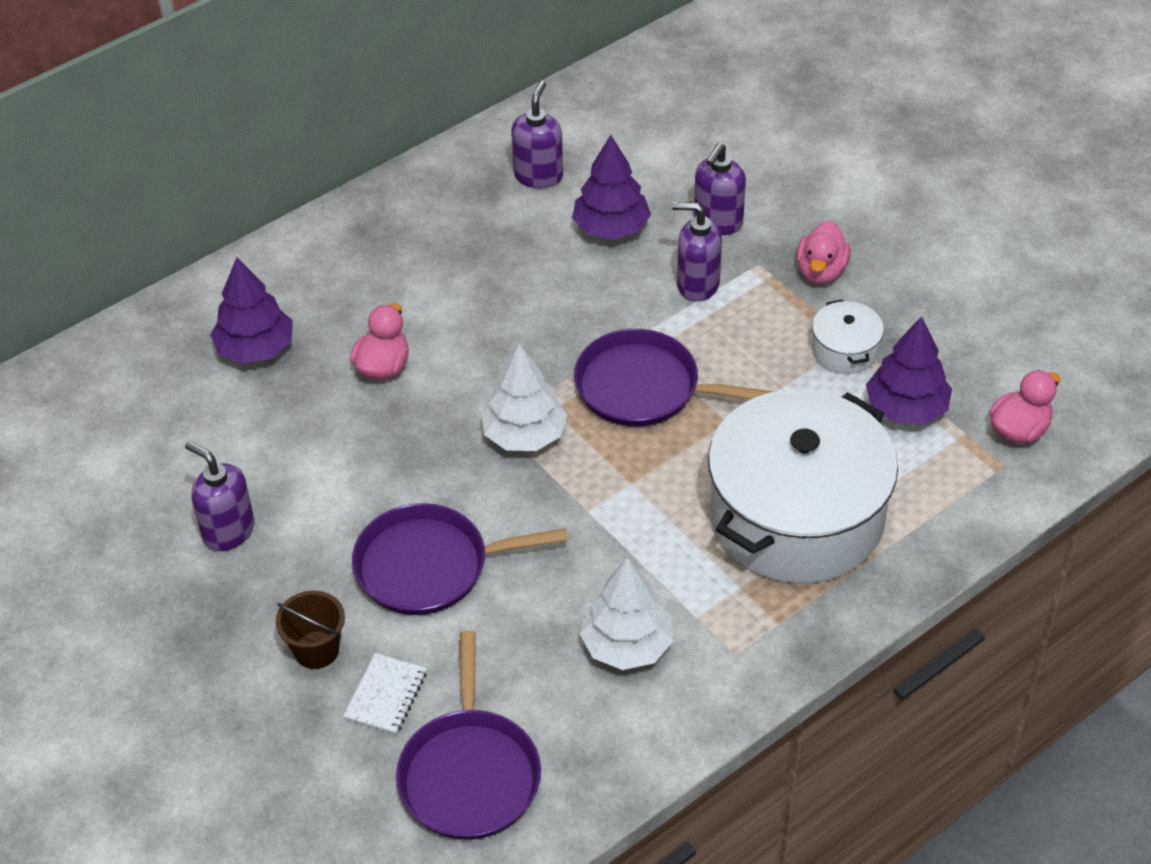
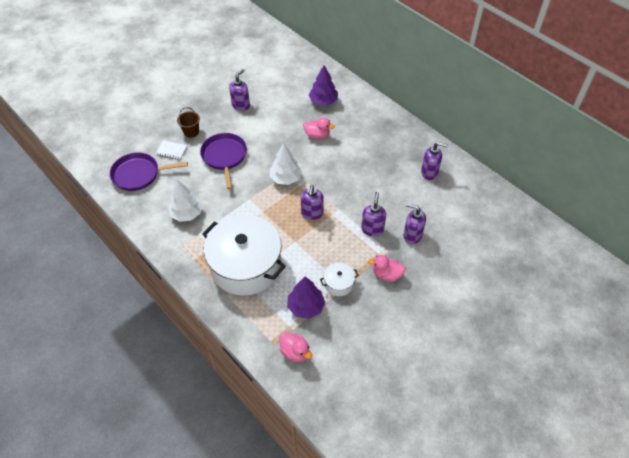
camera: 85 degrees right, 5 degrees up
purple tree [572,135,651,240] -> none
purple pan [574,329,773,427] -> purple soap dispenser [301,185,324,220]

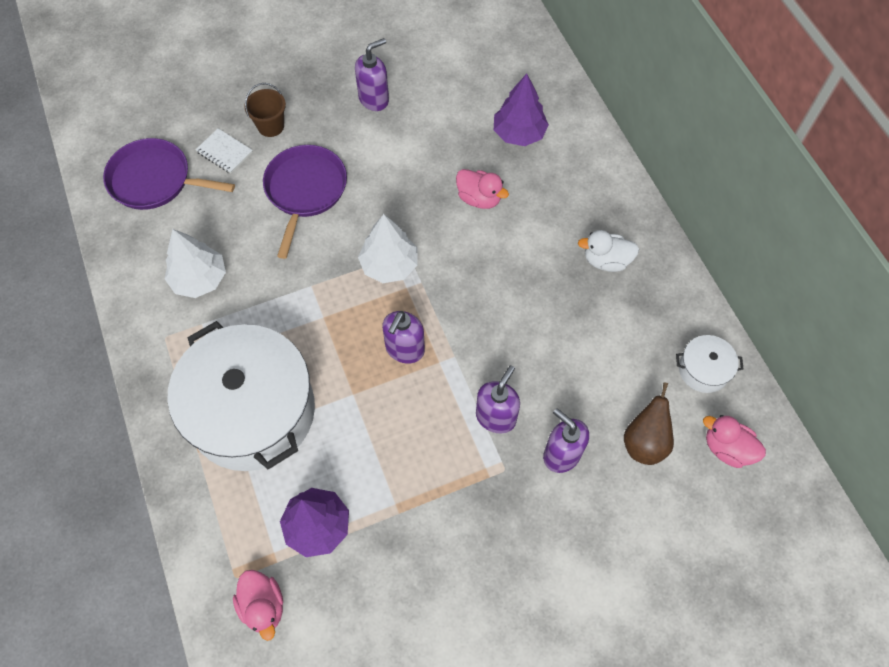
camera: 20 degrees right, 10 degrees up
white pot [320,263,359,296] -> white pot moved to [676,335,743,393]
pink duck [368,255,406,282] -> pink duck moved to [703,415,766,468]
purple soap dispenser [421,142,448,180] -> none
none -> white duck [578,230,639,272]
none -> brown pear [624,382,674,465]

